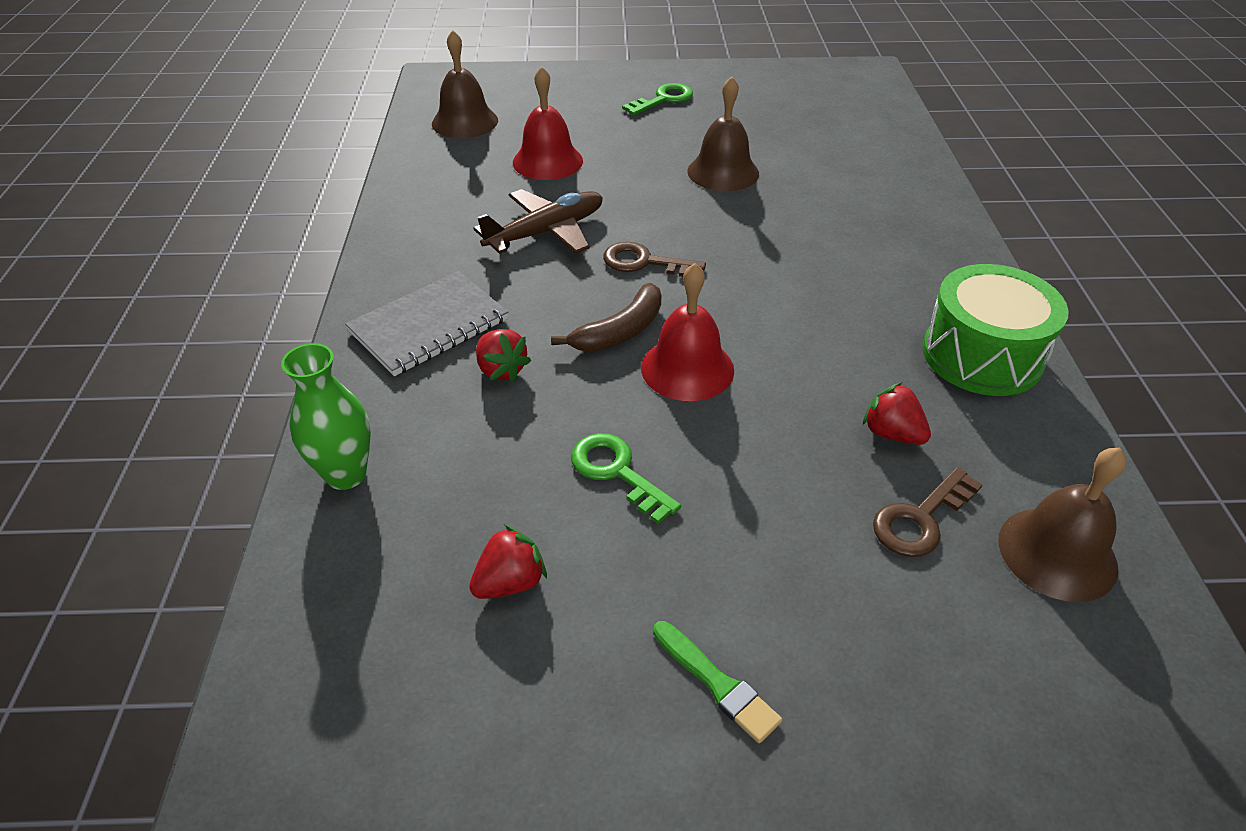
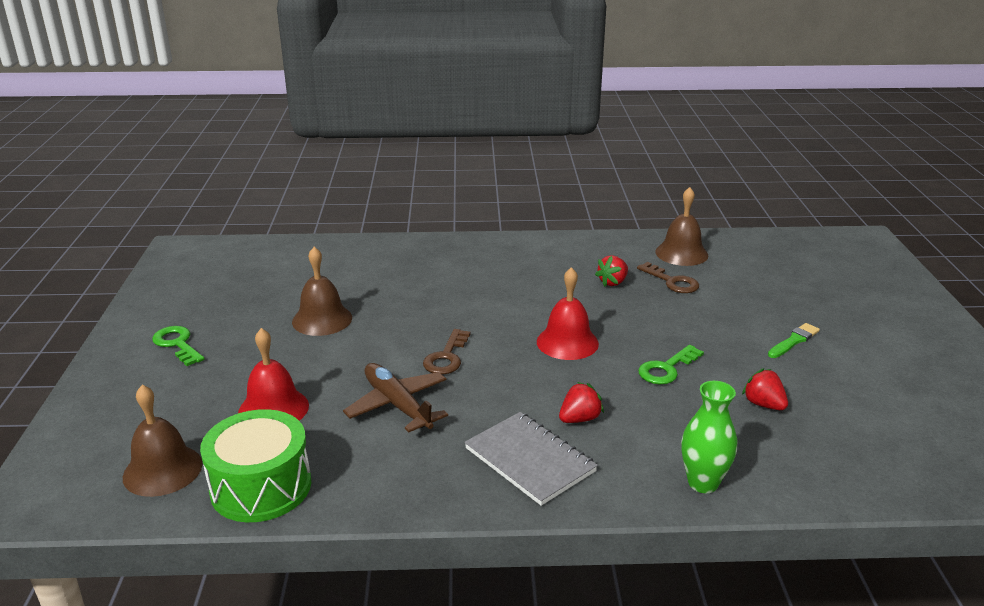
camera: 90 degrees left, 15 degrees down
brown banana [551,283,661,352] -> none
green drum [922,264,1069,396] -> green drum moved to [200,409,311,522]

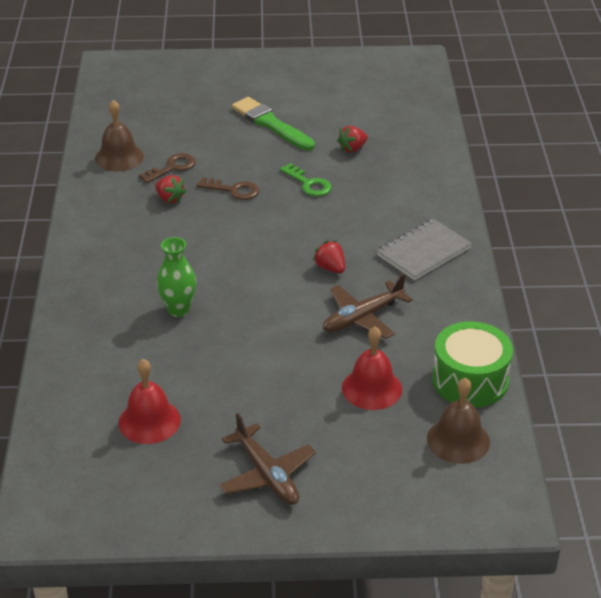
camera: 90 degrees left, 10 degrees up
green key [152,326,205,366] -> brown plane [219,413,316,505]
brown bell [292,247,352,336] -> none
brown key [423,329,470,374] -> brown key moved to [197,177,259,200]
red bell [537,267,599,360] -> red bell moved to [118,359,181,444]
red strawberry [559,382,604,423] -> red strawberry moved to [313,241,345,273]
green vase [681,381,737,493] -> green vase moved to [157,237,196,317]
green brush [768,323,820,358] -> green brush [232,97,315,151], size x1.87

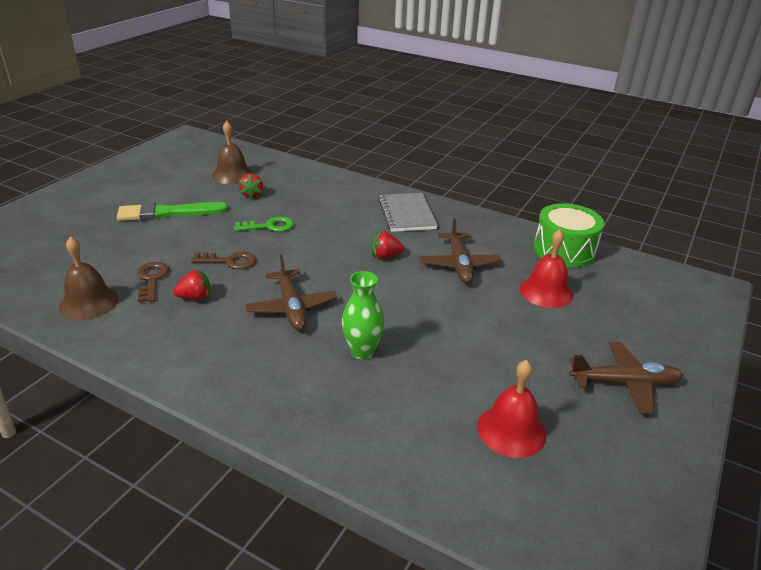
camera: 60 degrees left, 5 degrees down
brown key [197,177,259,200] -> brown key turned 45 degrees clockwise [191,252,256,269]
brown bell [427,378,490,464] -> brown bell moved to [212,121,253,184]
none -> brown plane [245,255,337,331]

